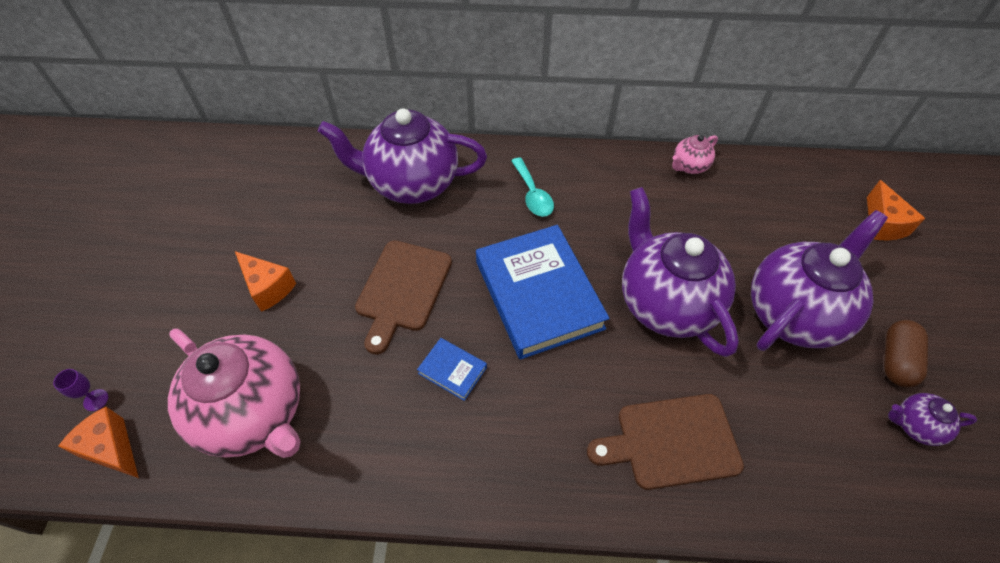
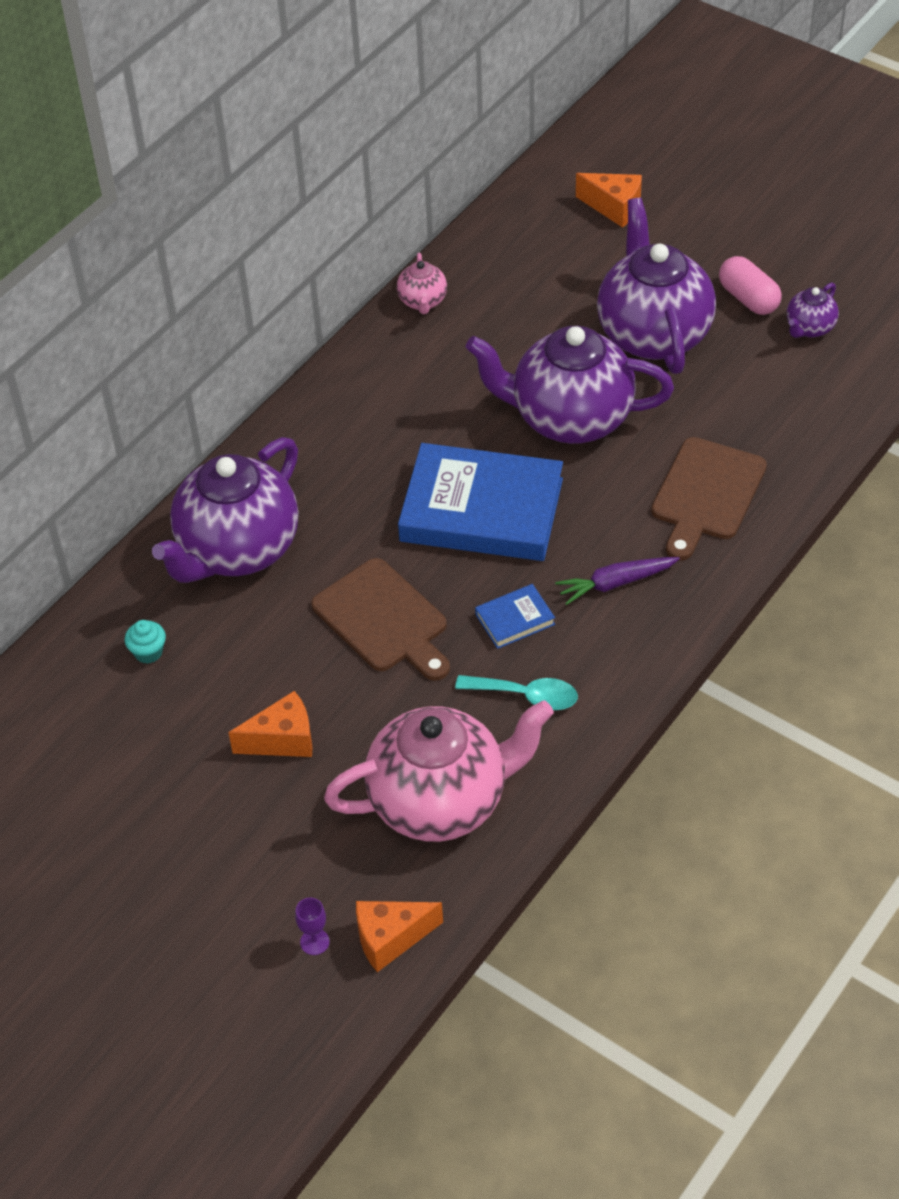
camera: 55 degrees left, 5 degrees down
turquoise spoon [511,157,554,217] -> turquoise spoon moved to [455,675,578,710]
brown capsule [884,320,928,387] -> pink capsule [719,256,782,315]
none -> turquoise cupcake [125,620,166,664]
none -> purple carrot [555,557,680,605]

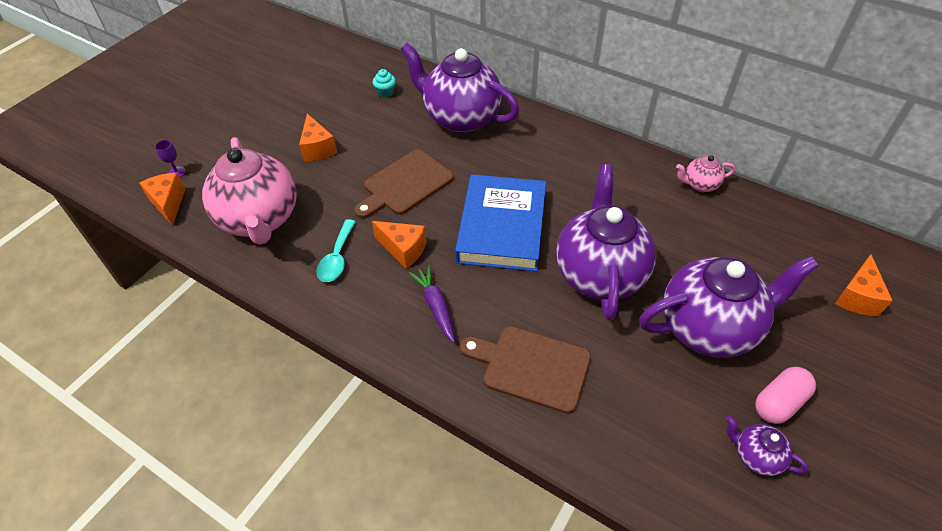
camera: 85 degrees right, 0 degrees up
blue book [475,584,555,649] -> orange cheese [372,221,427,269]

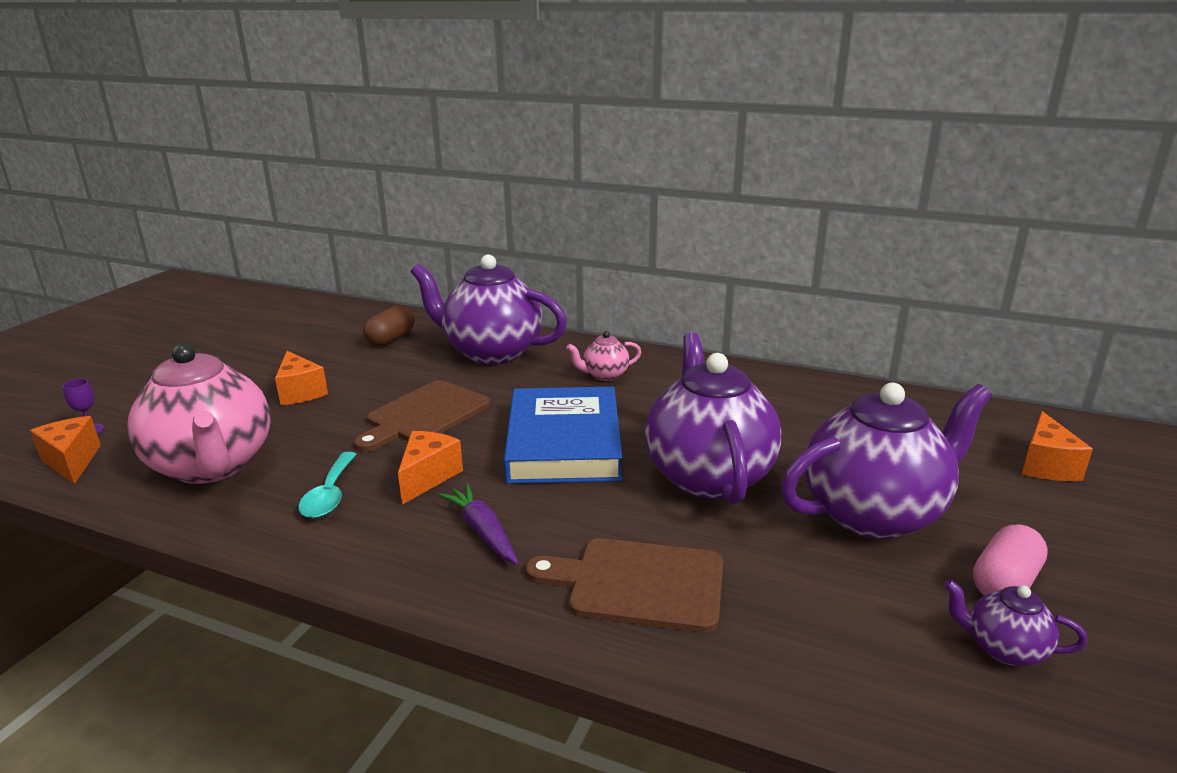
camera: 10 degrees left, 25 degrees down
turquoise cupcake [372,69,396,98] -> brown capsule [363,305,415,346]
orange cheese [372,221,427,269] -> orange cheese turned 90 degrees counterclockwise [398,431,463,505]
pink teapot [676,155,735,192] -> pink teapot moved to [567,331,641,381]

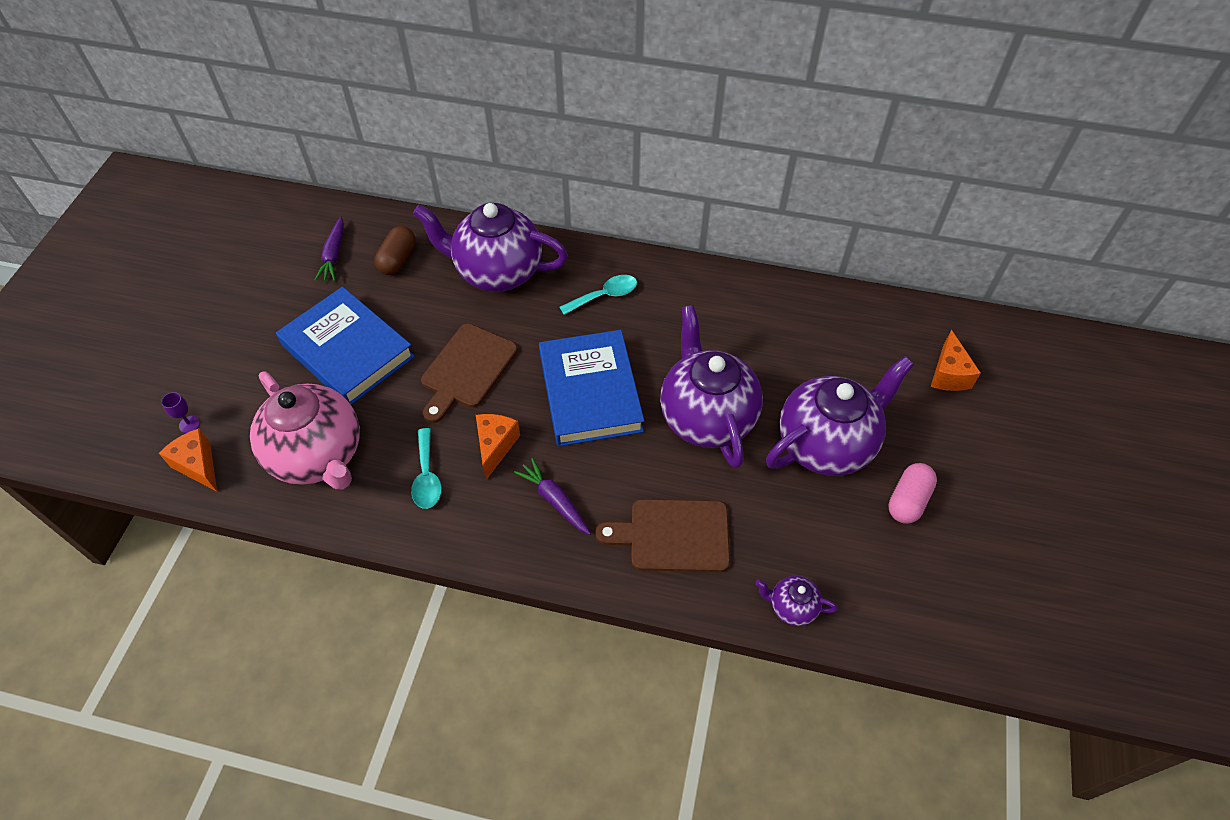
camera: 10 degrees left, 30 degrees up
orange cheese [275,351,328,405] -> blue book [276,287,415,405]
pink teapot [567,331,641,381] -> turquoise spoon [559,275,637,315]
purple teapot [944,579,1088,666] -> purple teapot moved to [755,576,838,626]
none -> purple carrot [314,217,344,281]

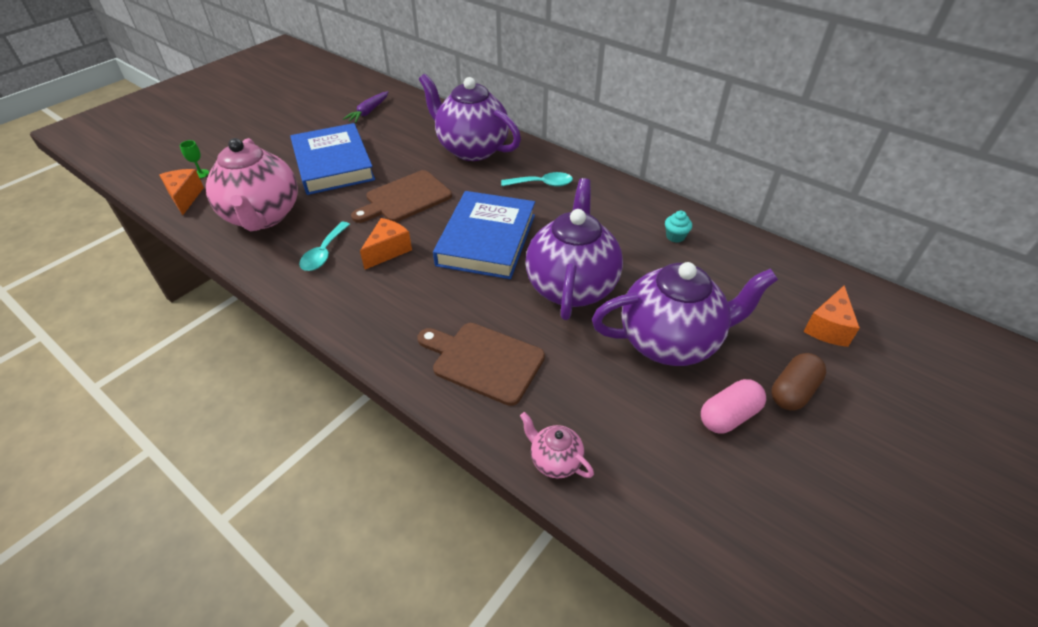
camera: 25 degrees right, 10 degrees down
purple goblet [161,392,200,433] -> green goblet [180,140,209,178]
brown capsule [374,226,416,275] -> brown capsule moved to [771,353,826,411]
purple carrot [514,458,591,535] -> none
purple teapot [755,576,838,626] -> pink teapot [520,412,594,478]
none -> turquoise cupcake [665,211,692,243]

